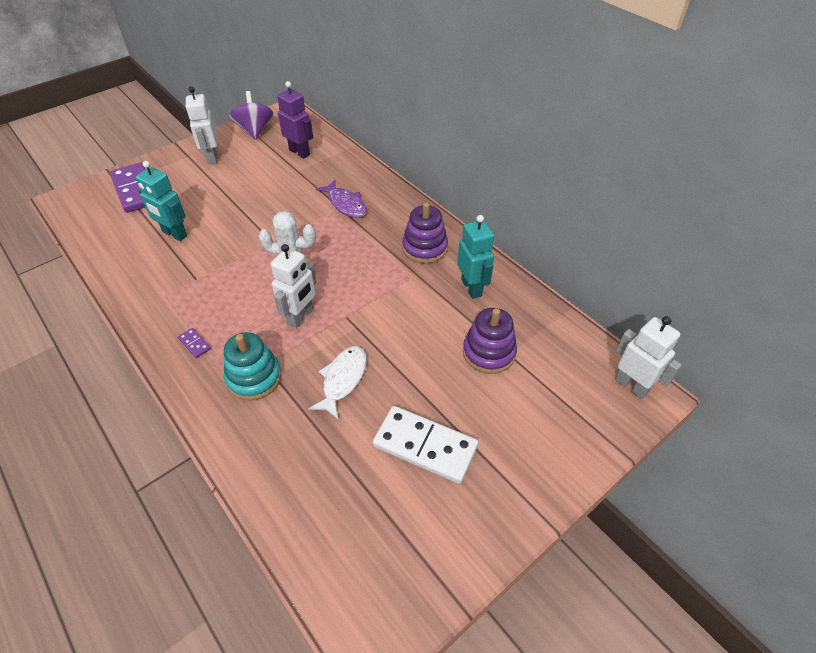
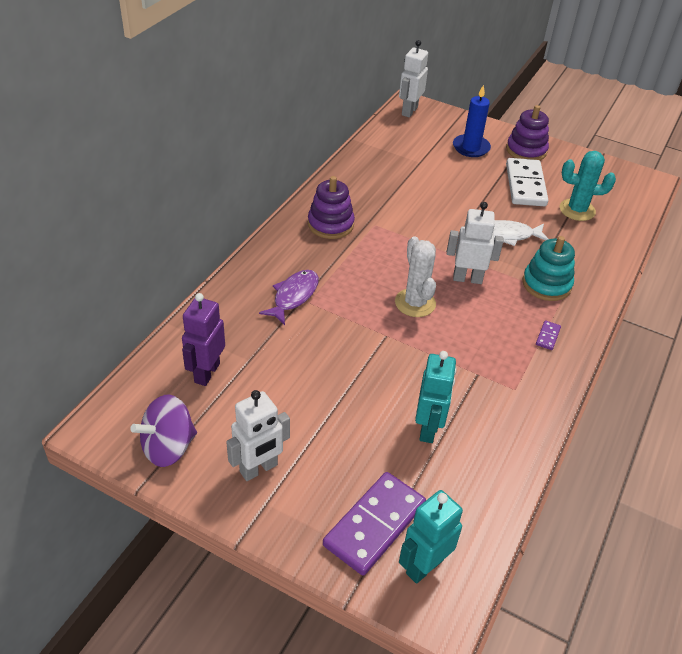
camera: 115 degrees left, 5 degrees down
turquoise robot [457,215,494,299] -> turquoise robot moved to [399,490,463,584]
purple stacking toy [463,308,517,374] -> purple stacking toy moved to [506,105,549,160]
none -> blue candle [453,85,491,157]
none -> turquoise cactus [560,151,616,221]

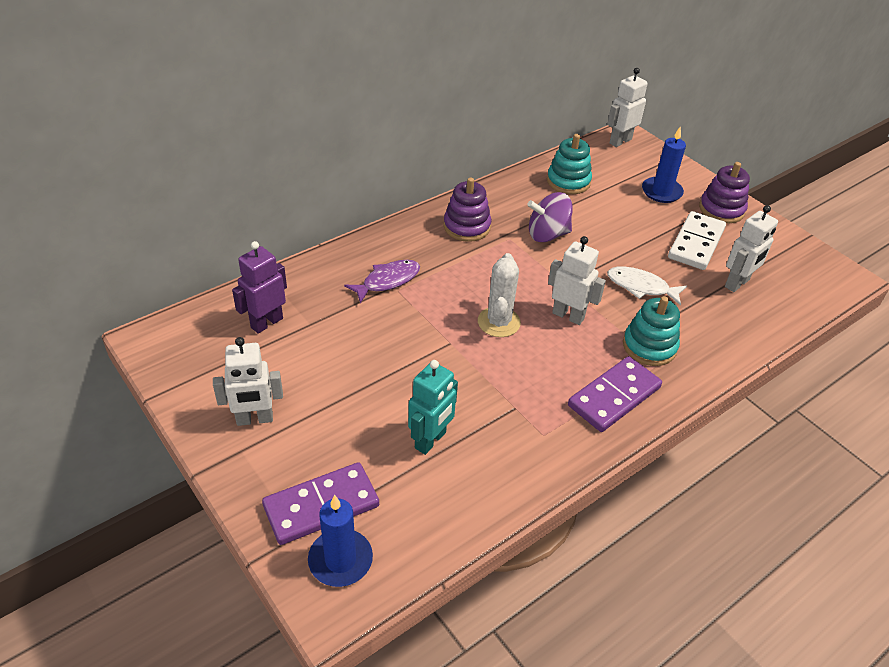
camera: 25 degrees right, 0 degrees up
purple spinning top [130,394,197,467] -> purple spinning top moved to [527,192,572,242]
turquoise robot [399,490,463,584] -> blue candle [308,495,373,587]
purple domino [536,321,561,350] -> purple domino [568,356,662,432], size x2.43
turquoise cactus [560,151,616,221] -> white robot [725,205,778,292]
none -> turquoise stacking toy [547,134,592,194]

